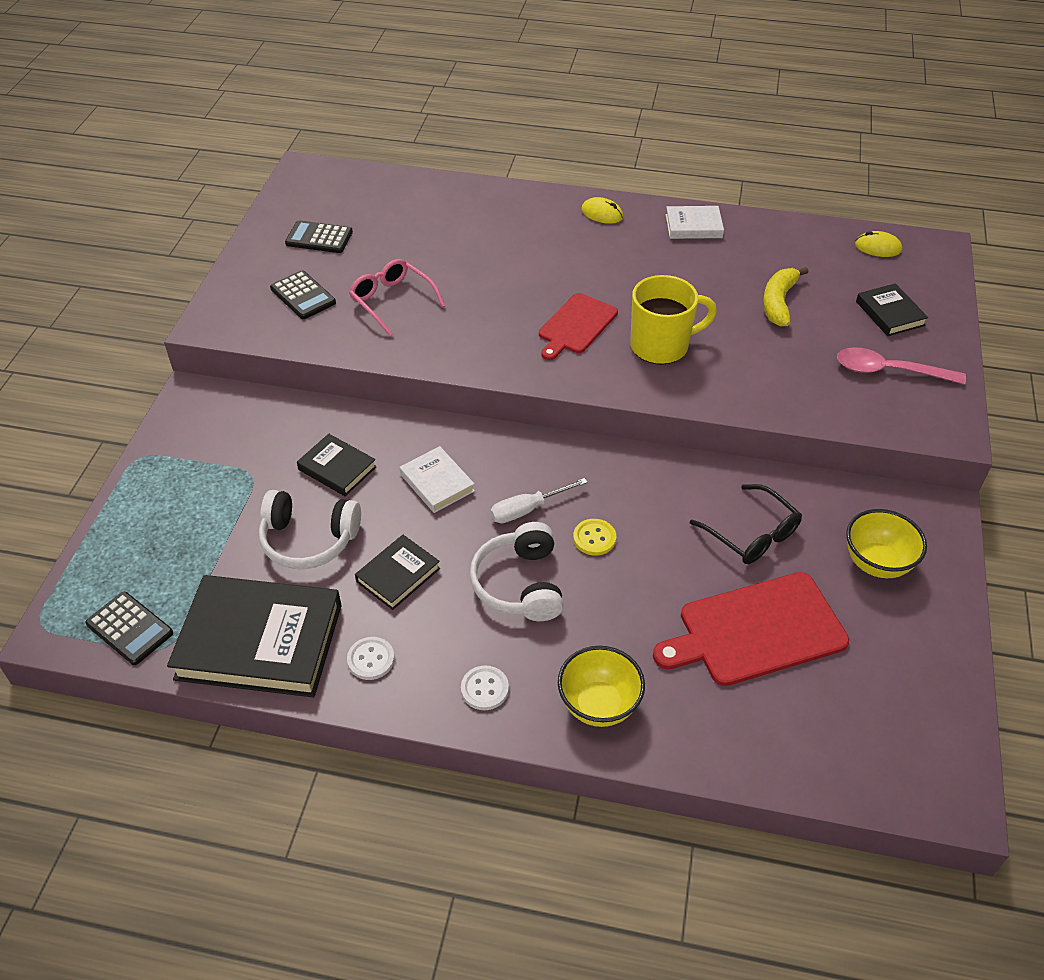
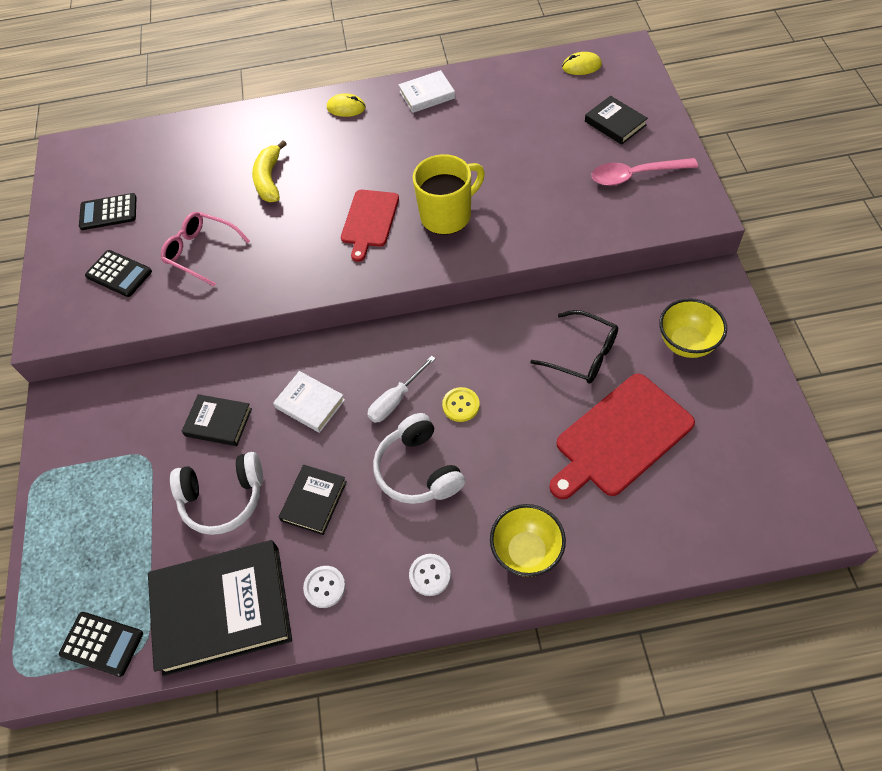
camera: 15 degrees left, 10 degrees up
yellow banana [763,267,809,326] -> yellow banana moved to [252,140,287,202]

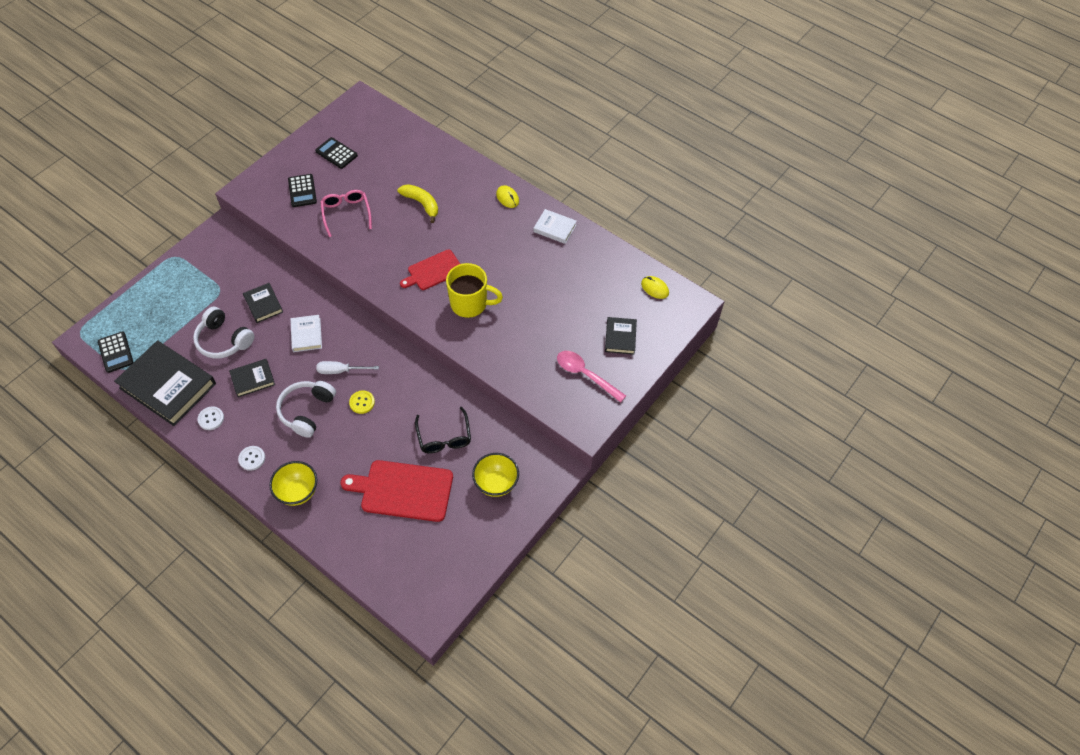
camera: 40 degrees right, 0 degrees up
yellow banana [252,140,287,202] -> yellow banana turned 90 degrees clockwise [397,184,438,223]

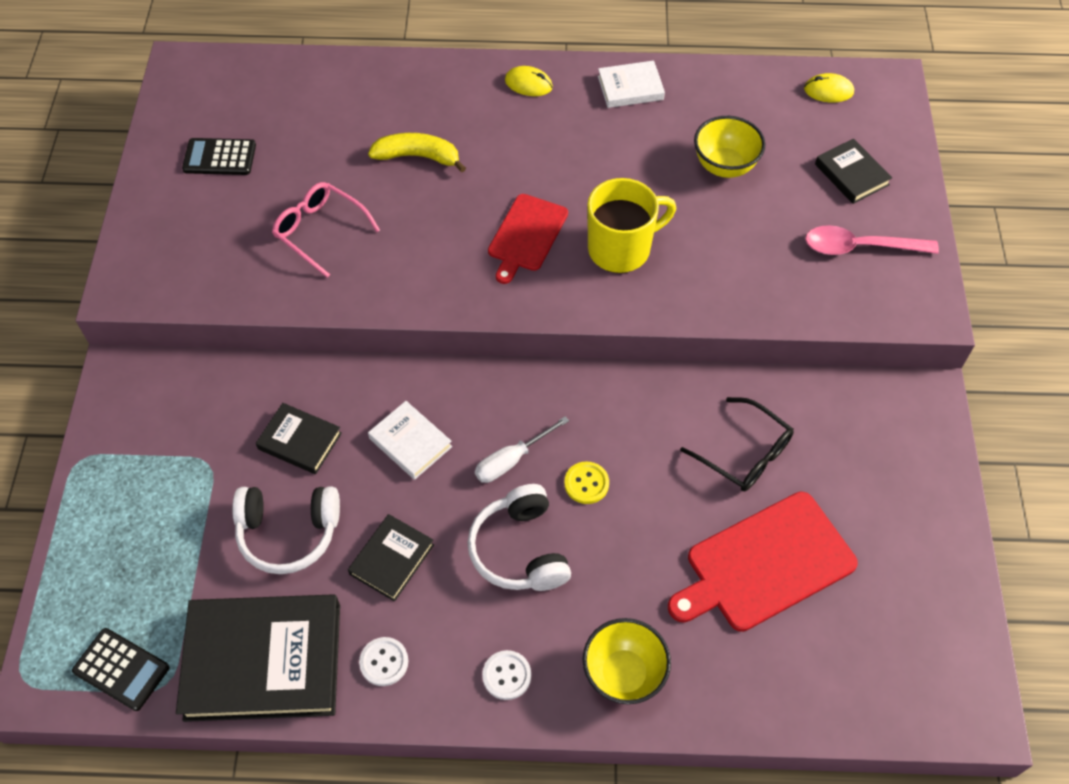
camera: 35 degrees left, 0 degrees up
black calculator [288,174,317,207] -> none
yellow bowl [472,453,519,497] -> yellow bowl moved to [694,116,765,178]

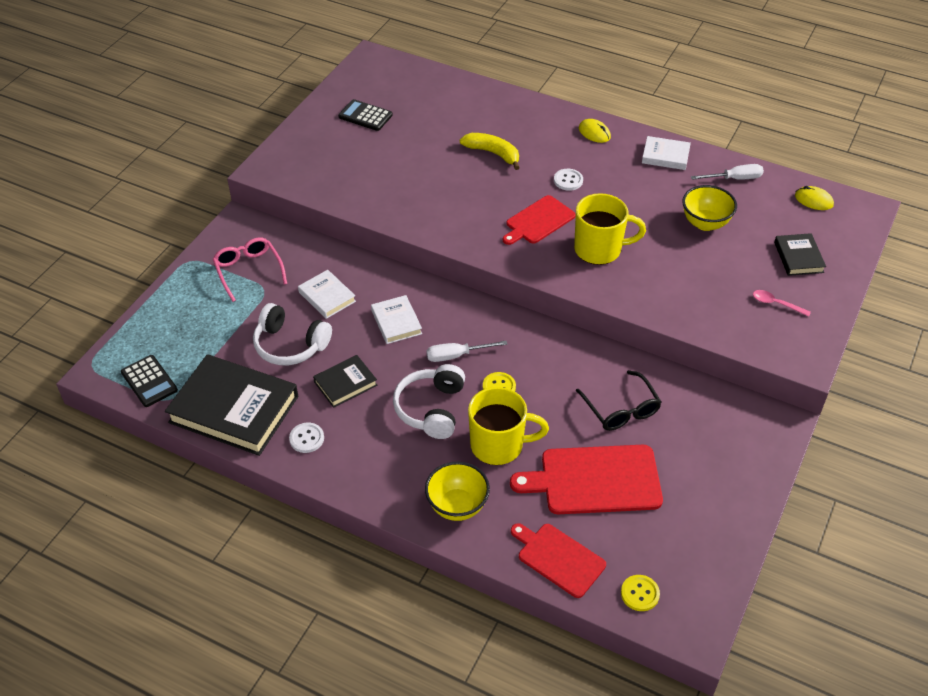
camera: 25 degrees right, 10 degrees down
black book [256,403,342,474] -> white book [298,270,356,319]
pink glasses [272,182,380,278] -> pink glasses moved to [212,237,287,302]
white button [482,650,531,700] -> white button moved to [554,169,583,191]
pink spoon [805,225,939,255] -> pink spoon [753,290,811,317], size x0.57
none -> yellow mug [468,387,549,465]
none -> red cutting board [511,523,606,598]
none -> yellow button [621,575,660,611]
none -> white screwdriver [691,164,764,180]

